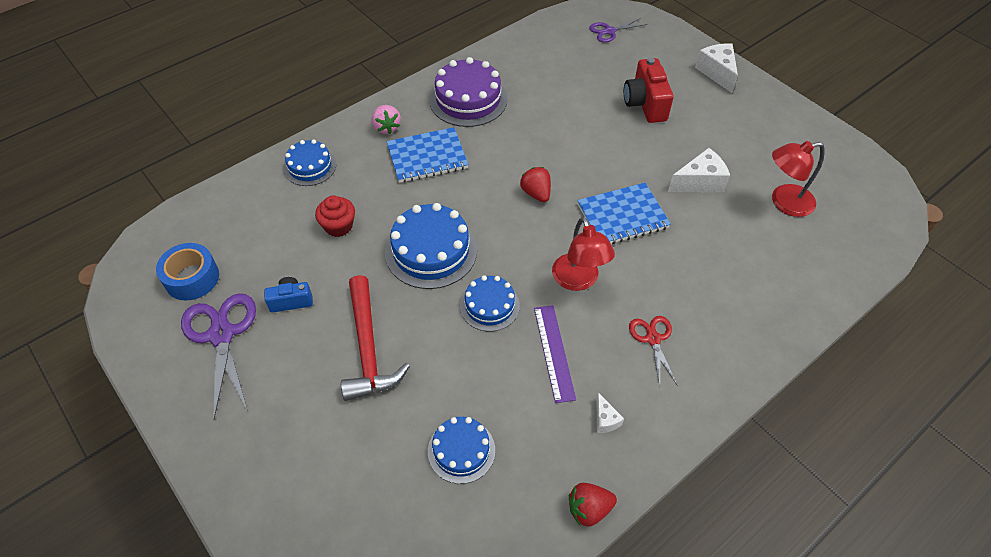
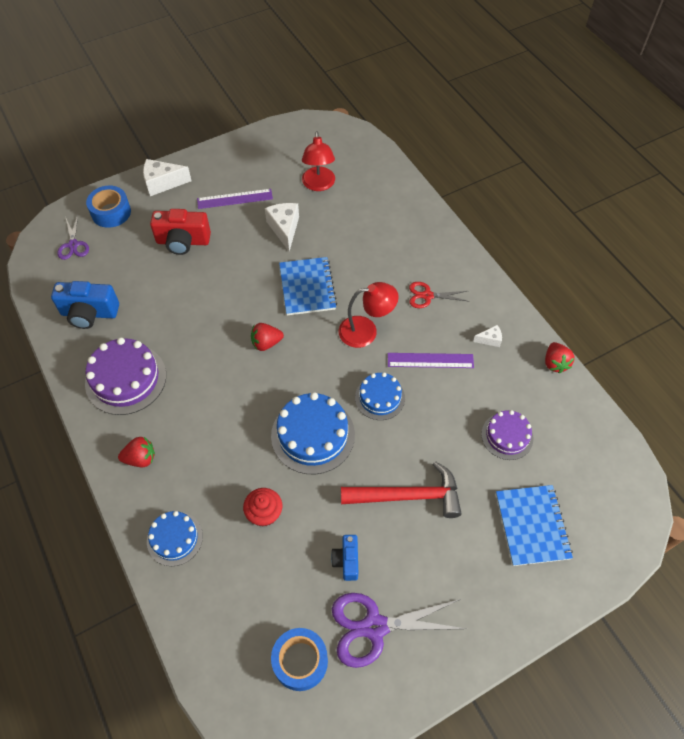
camera: 80 degrees left, 5 degrees up
pink strawberry [372,105,401,134] -> red strawberry [118,437,155,467]
blue notebook [386,127,469,183] -> blue notebook moved to [496,485,573,566]
blue cake [428,417,495,484] -> purple cake [481,410,533,460]
none -> blue camera [51,281,119,329]
none -> blue tape [86,186,131,228]
none -> purple ruler [197,189,273,209]

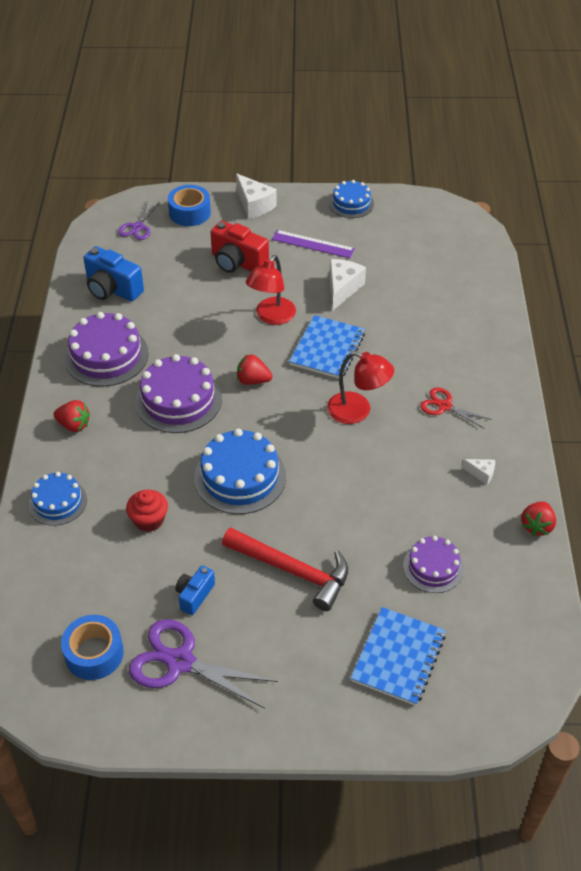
camera: 30 degrees right, 10 degrees down
white cheese [143,159,192,196] -> white cheese turned 150 degrees counterclockwise [236,173,277,219]
red lamp [302,131,335,191] -> red lamp moved to [246,255,296,325]
blue cake [355,372,405,420] -> blue cake moved to [329,180,374,218]
purple ruler [388,353,474,368] -> none
none -> purple cake [135,354,222,433]

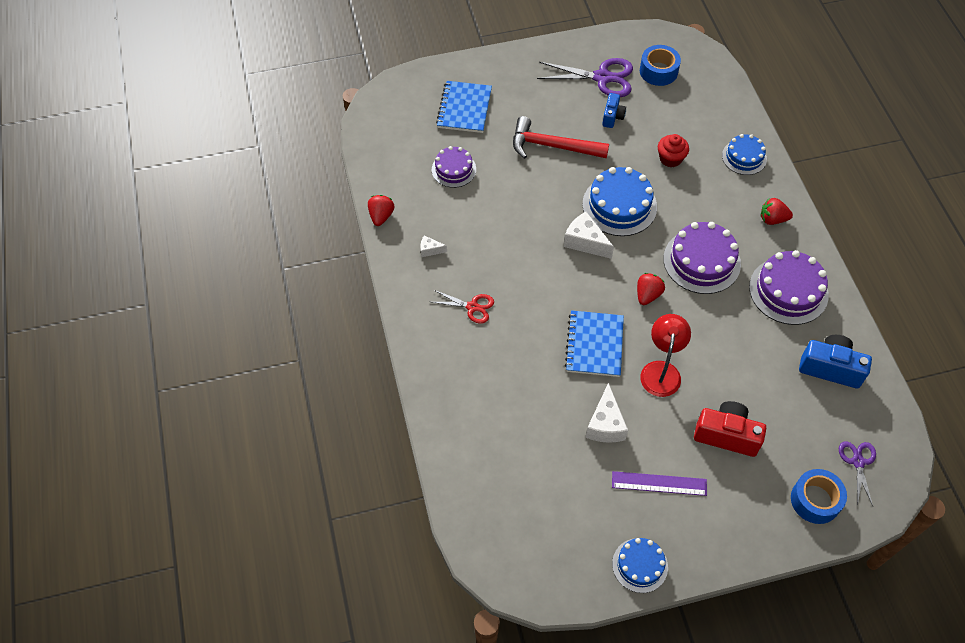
camera: 165 degrees right, 10 degrees up
white cheese [236,173,277,219] -> white cheese moved to [564,212,614,259]
red strawberry [237,355,272,385] -> red strawberry turned 60 degrees counterclockwise [637,273,665,305]
red lamp [327,352,394,424] -> none

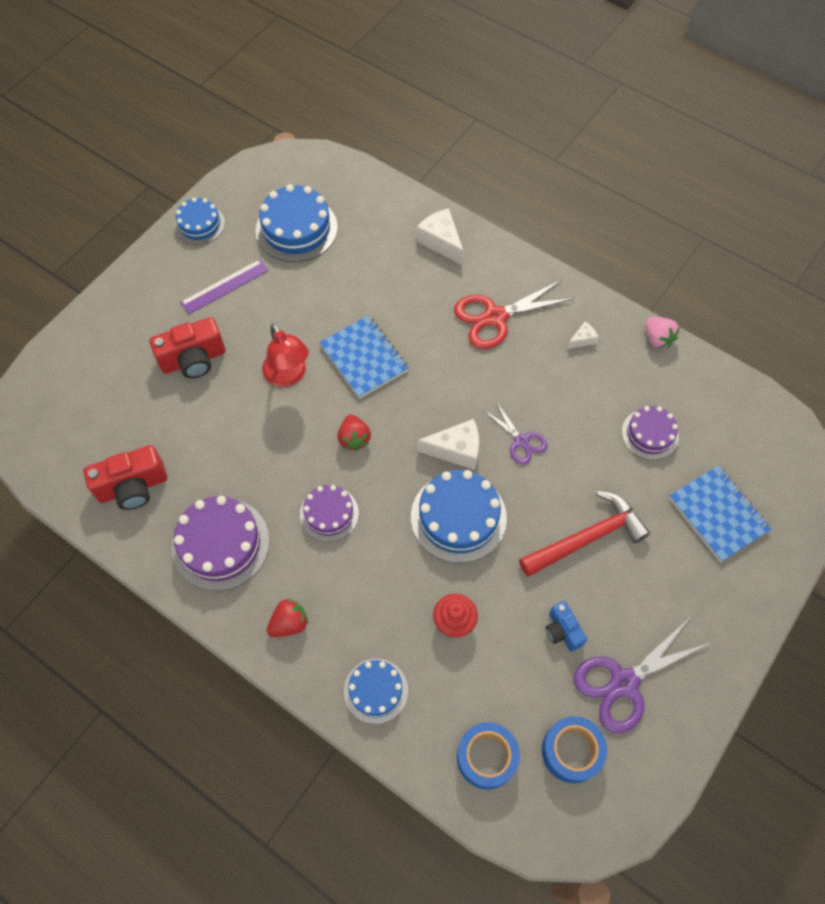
camera: 140 degrees right, 5 degrees up
red strawberry [368,195,395,226] -> pink strawberry [646,317,680,348]
red scissors [432,290,494,324] -> red scissors [454,280,575,349], size x1.73
white cheese [585,383,628,443] -> white cheese moved to [417,208,464,265]
purple cake [663,222,741,294] -> purple cake [300,485,359,542], size x0.62
blue tape [791,469,847,524] -> blue tape moved to [457,722,520,789]
blue camera [799,335,872,388] -> red camera [83,445,167,510]
purple scissors [839,441,876,506] -> purple scissors moved to [485,402,548,465]
none -> blue cake [256,184,338,262]

